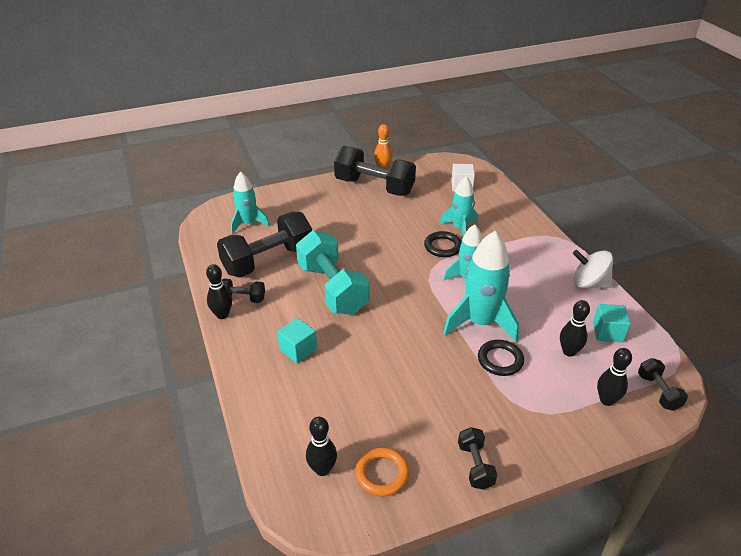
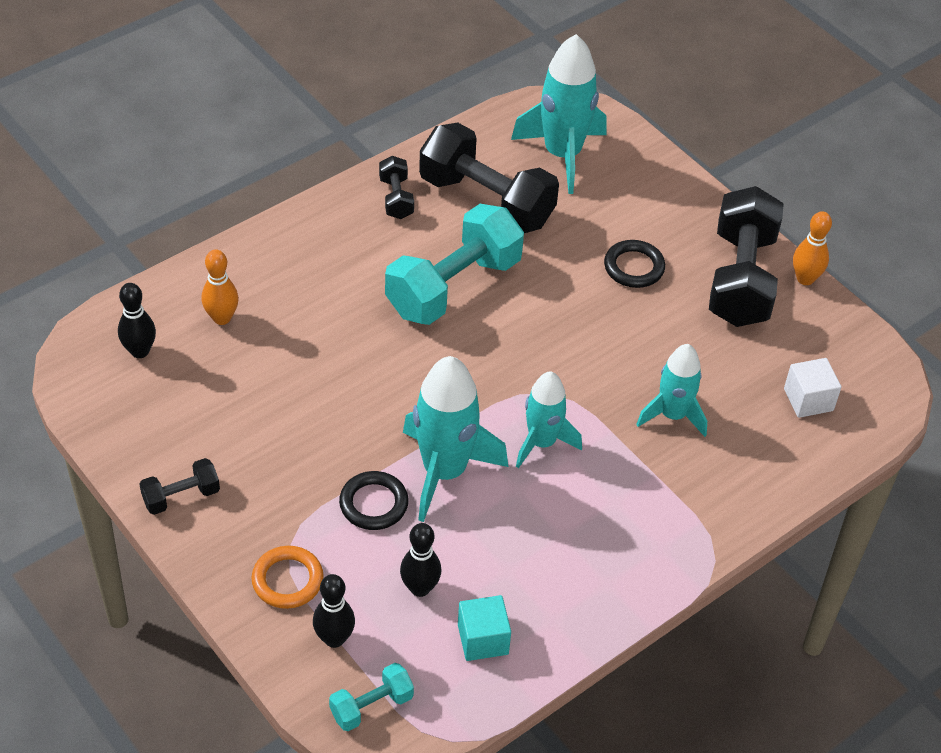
camera: 70 degrees right, 10 degrees up
black bowling pin [206,264,232,319] -> none
turquoise rocket [231,171,270,234] -> turquoise rocket [511,34,607,194], size x1.58
turquoise cube [277,318,317,364] -> none
orange ring [355,447,409,496] -> orange ring moved to [251,546,324,609]
black ring [424,231,462,257] -> black ring moved to [604,240,665,288]
white spinning top [573,250,613,288] -> none
black dumbbell [638,358,688,411] -> turquoise dumbbell [329,663,414,731]
none -> orange bowling pin [202,249,239,325]

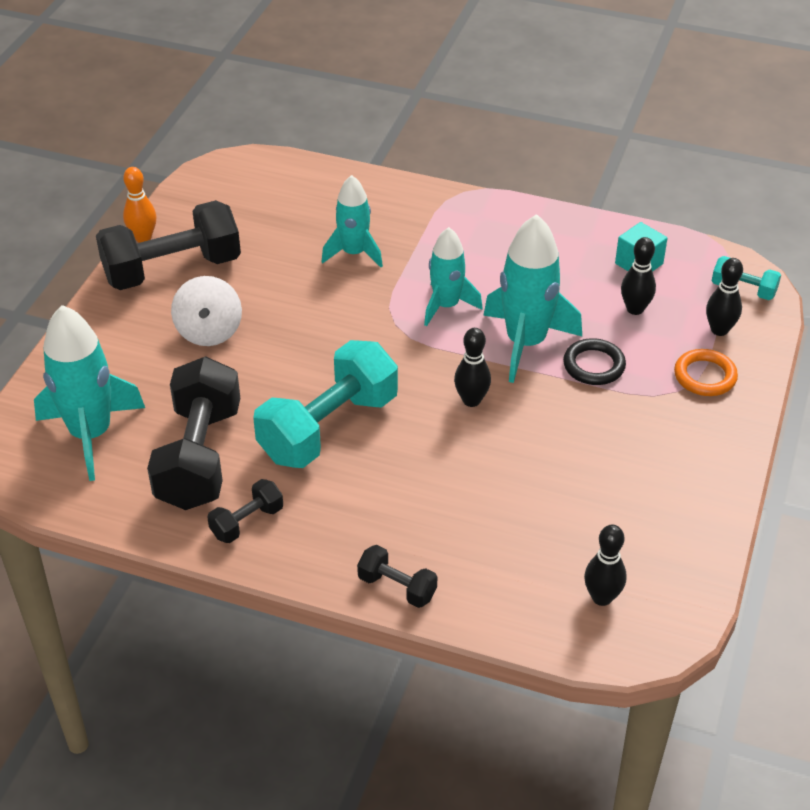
camera: 120 degrees left, 5 degrees down
black dumbbell [140,458,220,515] -> black dumbbell moved to [357,545,437,608]
orange bowling pin [202,249,239,325] -> none
turquoise dumbbell [385,204,524,325] -> turquoise dumbbell turned 60 degrees counterclockwise [253,340,398,468]
black ring [604,240,665,288] -> white spinning top [171,276,242,346]
white cube [784,358,841,418] -> none
none -> black bowling pin [454,328,491,407]

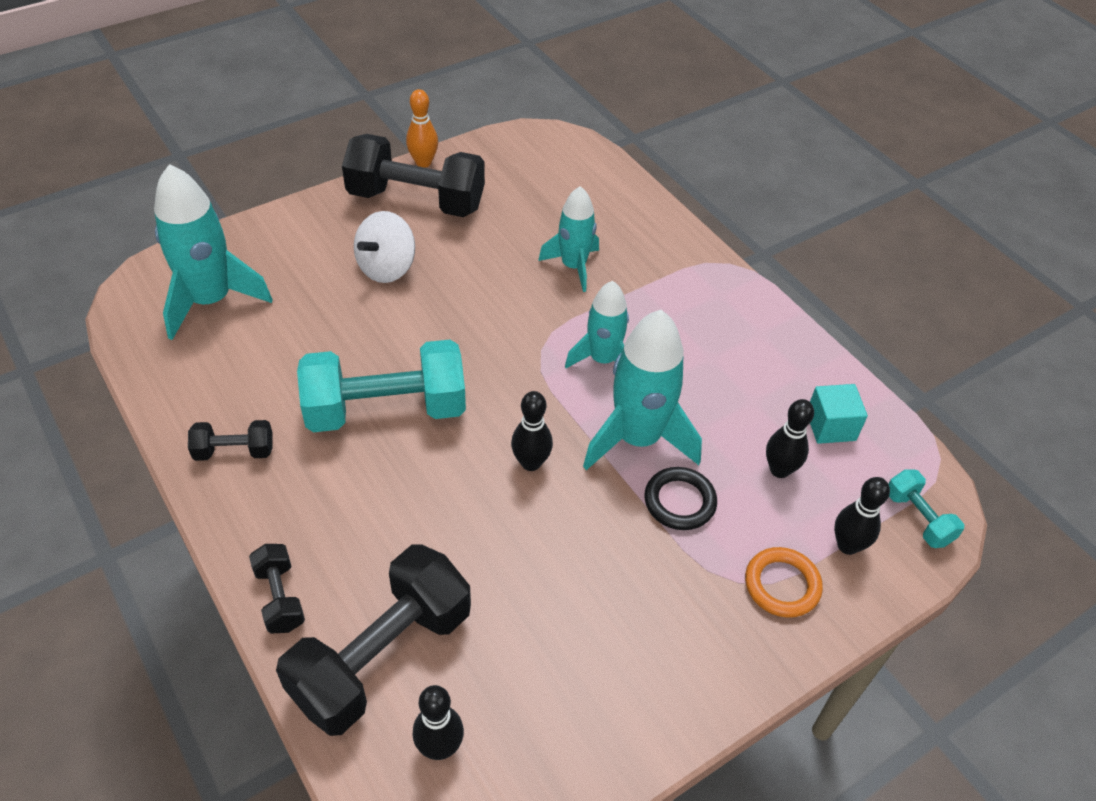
camera: 35 degrees right, 5 degrees up
black dumbbell [147,356,240,510] -> black dumbbell moved to [276,545,471,736]

